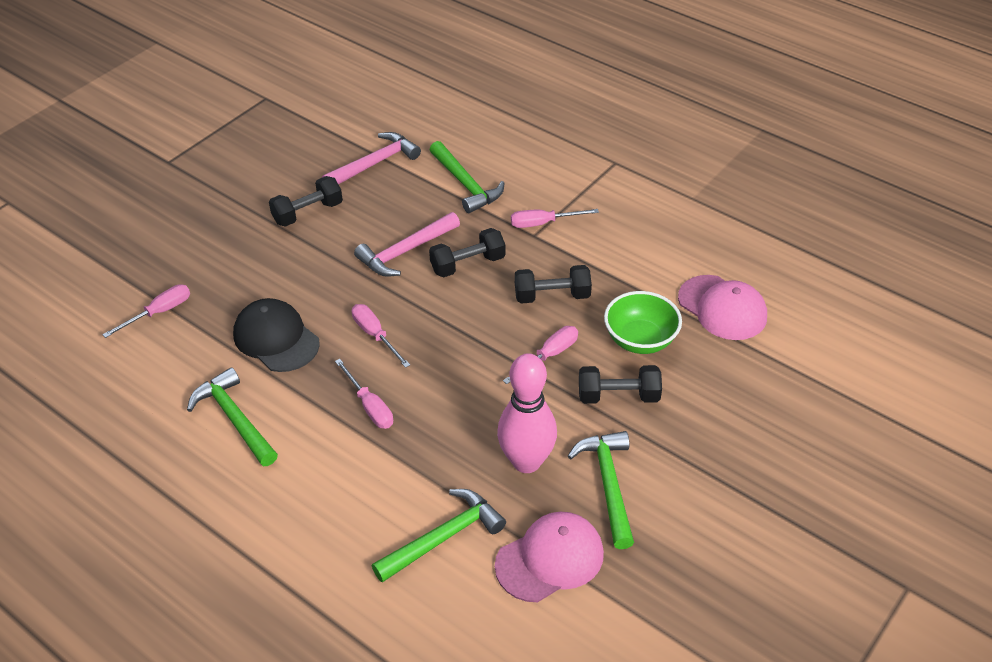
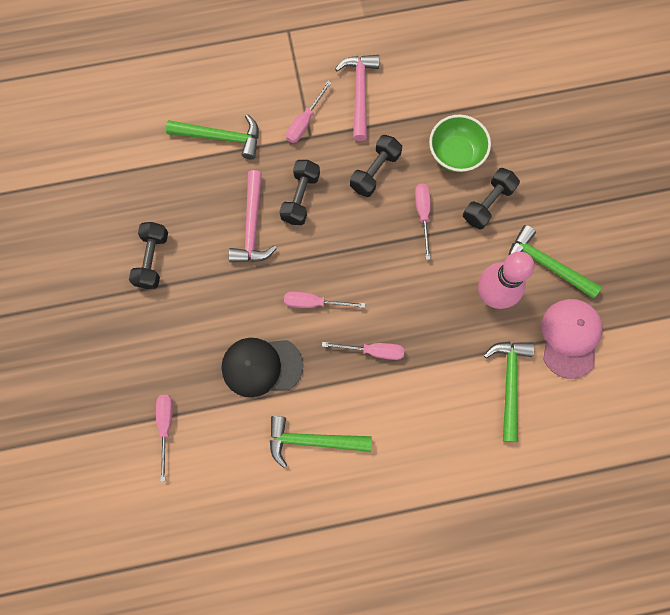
camera: 50 degrees left, 30 degrees up
pink hammer [322,132,421,185] -> pink hammer moved to [335,55,379,141]
pink cap [678,275,767,340] -> none

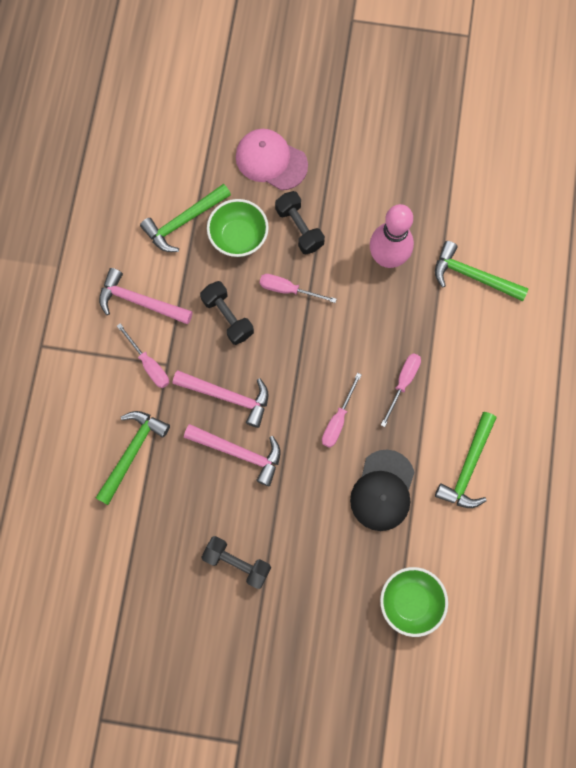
camera: 70 degrees left, 0 degrees up
pink screwdriver [156,395,173,481] -> green bowl [380,567,448,637]
black dumbbell [279,160,320,225] -> pink hammer [173,370,268,428]
green hammer [509,225,602,299] -> green hammer moved to [140,184,231,252]
pink cap [542,299,603,379] -> pink cap moved to [236,129,308,190]

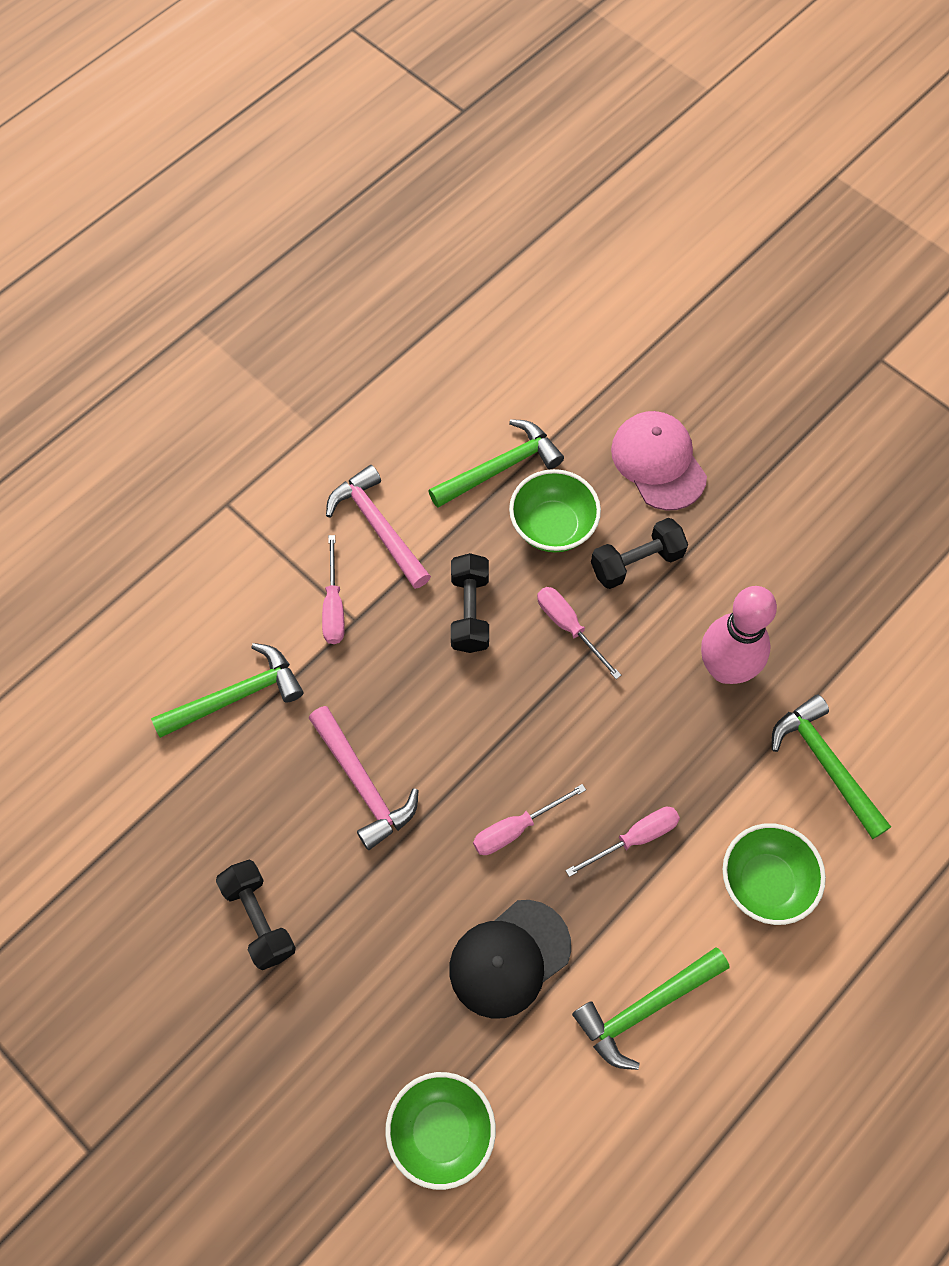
camera: 35 degrees right, 10 degrees down
green hammer [140,184,231,252] -> green hammer turned 150 degrees clockwise [428,419,564,508]
pink hammer [173,370,268,428] -> none
black dumbbell [275,191,325,255] -> black dumbbell turned 60 degrees clockwise [591,518,688,589]
none -> green bowl [723,823,826,925]

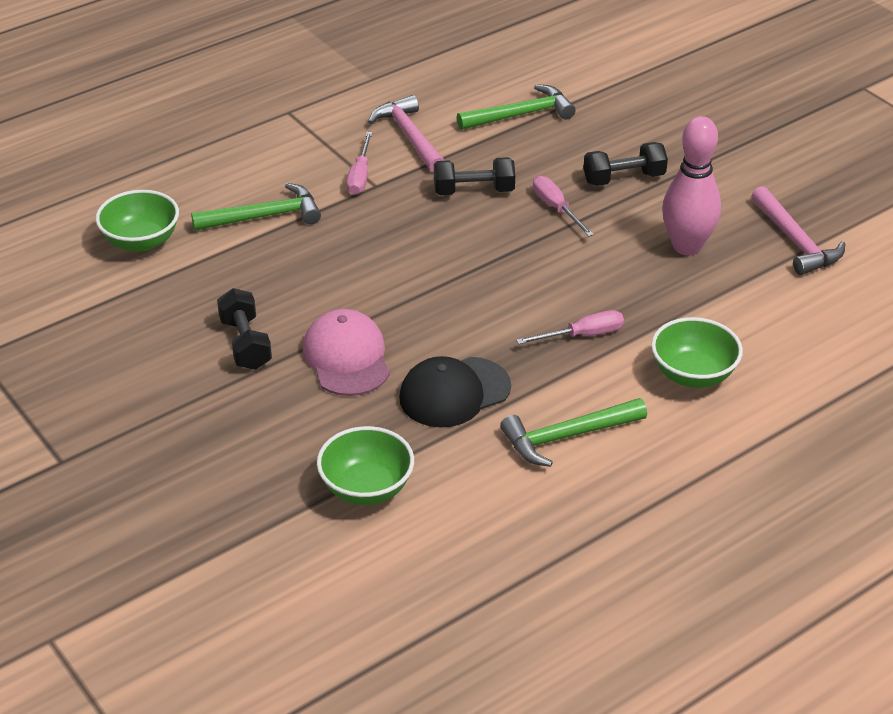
camera: 10 degrees right, 25 degrees down
pink hammer [309,706,419,850] -> pink hammer moved to [751,186,845,275]
black dumbbell [451,553,489,653] -> black dumbbell turned 75 degrees clockwise [434,157,515,195]
pink screwdriver [473,784,586,855] -> none
green bowl [509,469,601,553] -> green bowl moved to [95,190,179,252]
pink cap [611,411,707,511] -> pink cap moved to [303,309,390,396]
green hammer [772,695,891,839] -> none

